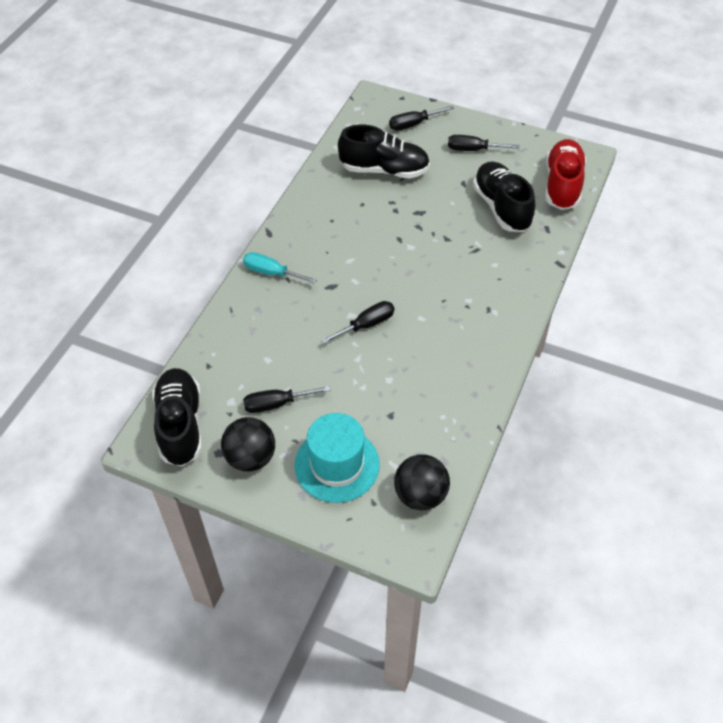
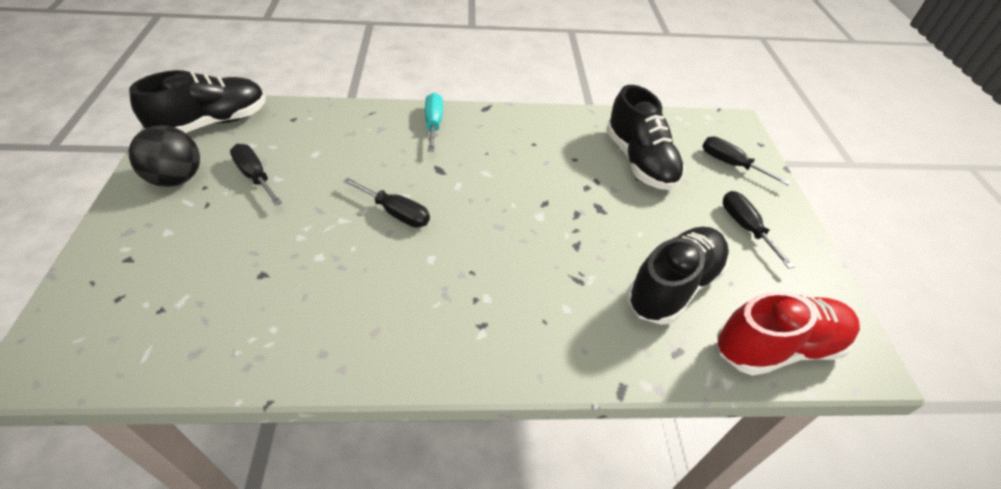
camera: 60 degrees right, 5 degrees down
turquoise hat [294,413,380,503] -> none
black ball [394,454,450,510] -> none

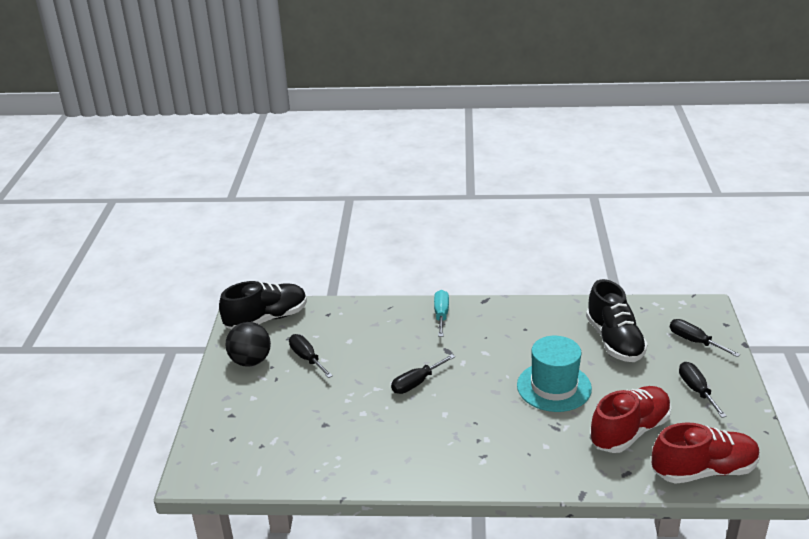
camera: 10 degrees right, 15 degrees down
black screwdriver [343,178,430,228] -> black screwdriver turned 105 degrees clockwise [391,354,455,394]
black shoe [627,226,729,325] -> red shoe [590,386,671,453]
none -> turquoise hat [517,336,592,412]

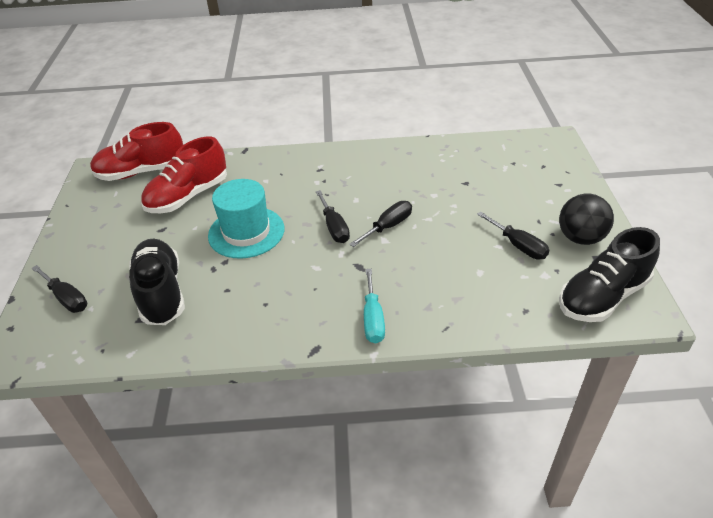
camera: 175 degrees right, 10 degrees up
black screwdriver [679,362,727,418] -> black screwdriver moved to [316,190,350,243]

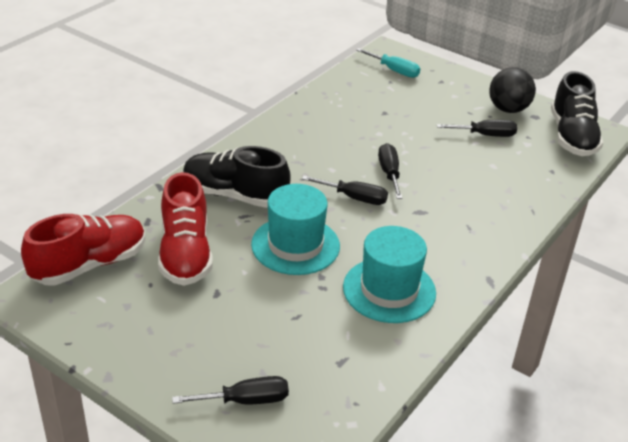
camera: 55 degrees left, 5 degrees down
red shoe [90,122,183,181] -> red shoe turned 150 degrees counterclockwise [21,214,146,286]
black shoe [129,239,185,325] -> black shoe moved to [183,146,291,208]
turquoise screwdriver [364,269,385,343] -> turquoise screwdriver moved to [357,48,420,78]
none -> turquoise hat [343,226,436,323]

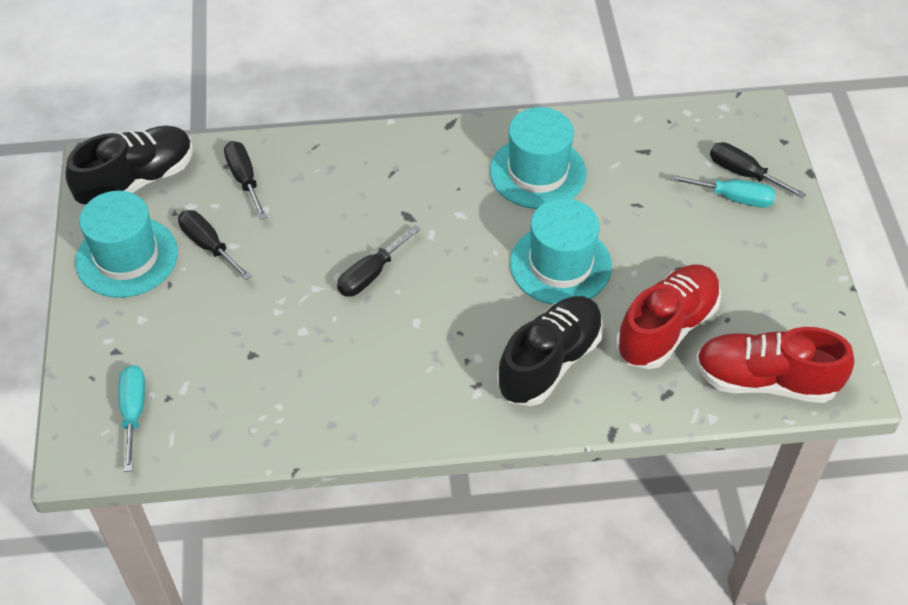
camera: 130 degrees left, 15 degrees up
black shoe [183,146,291,208] -> black shoe turned 120 degrees counterclockwise [497,296,603,406]
black screwdriver [302,175,388,205] -> black screwdriver moved to [224,141,267,220]
black ball [489,67,536,113] -> turquoise hat [75,191,178,298]
none -> turquoise screwdriver [669,174,776,208]

